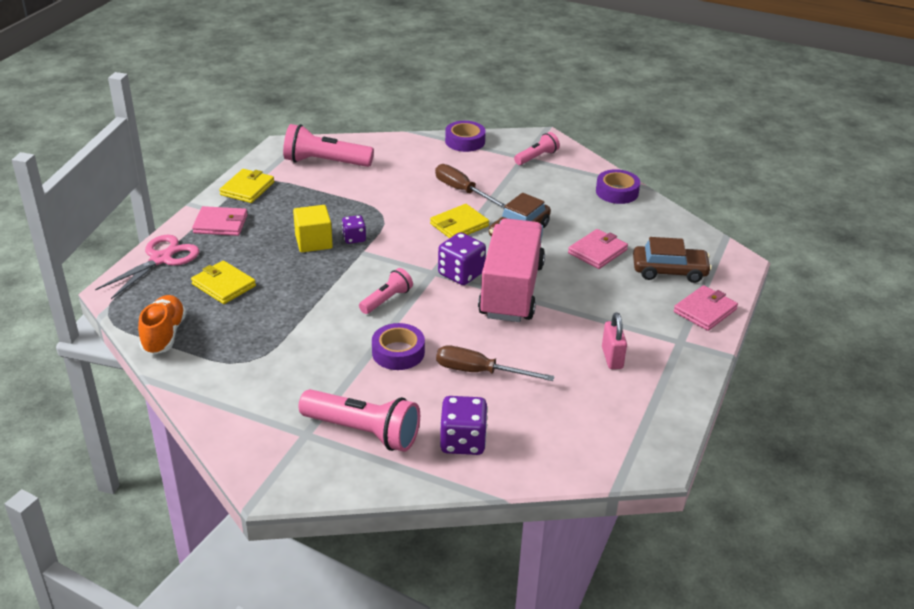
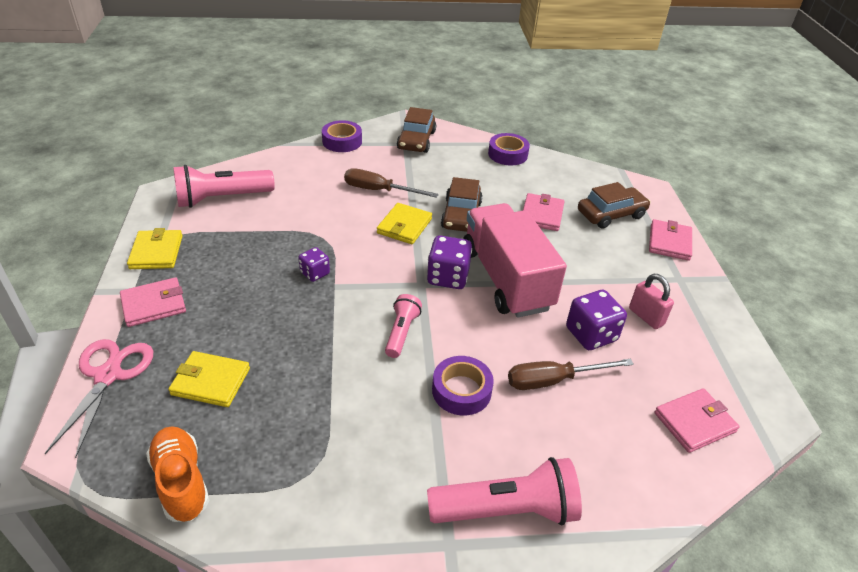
camera: 30 degrees left, 5 degrees up
yellow cube [293,205,333,252] -> none
purple dice [440,396,488,455] -> purple dice moved to [566,290,627,350]
pink flashlight [514,132,560,165] -> brown car [397,107,436,153]
none -> pink wallet [654,388,740,453]

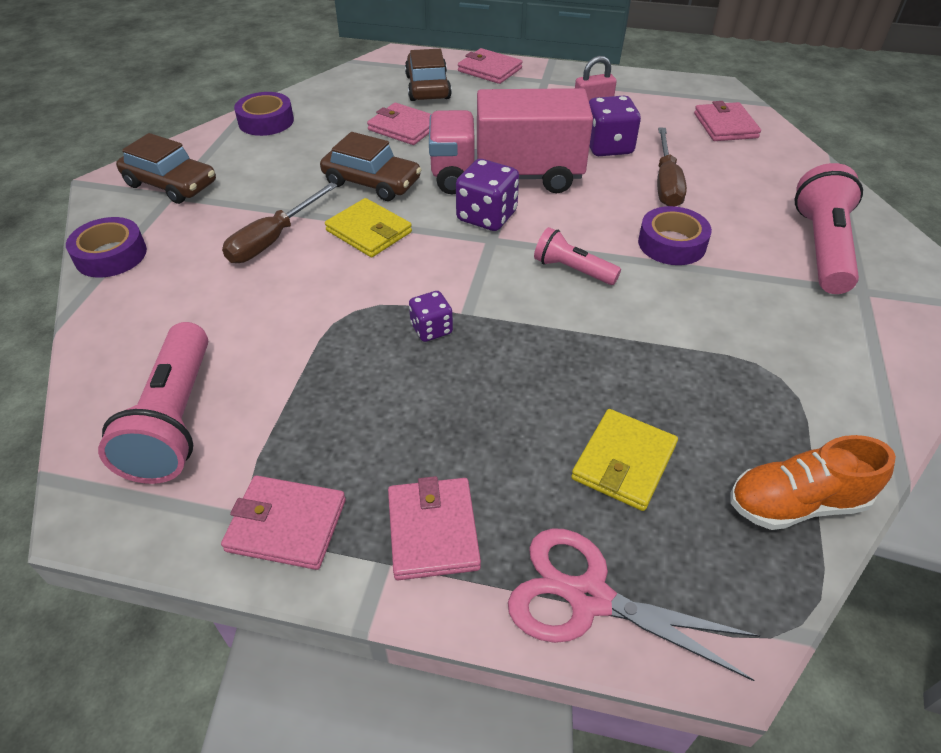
camera: 70 degrees left, 5 degrees up
yellow wallet [127,228,183,269] -> pink wallet [221,476,346,570]

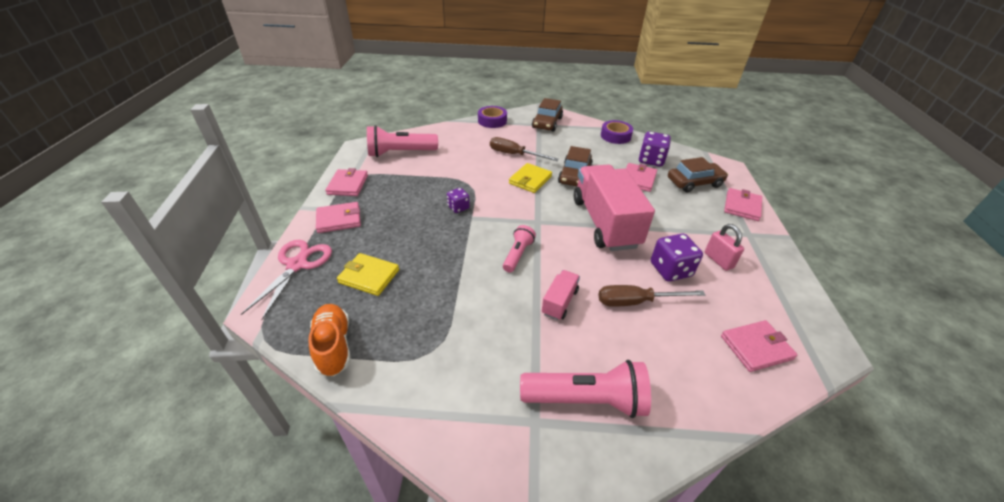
camera: 80 degrees right, 5 degrees down
purple dice [456,159,519,231] -> purple dice moved to [639,131,671,167]
purple tape [638,206,712,265] -> pink truck [542,270,580,320]

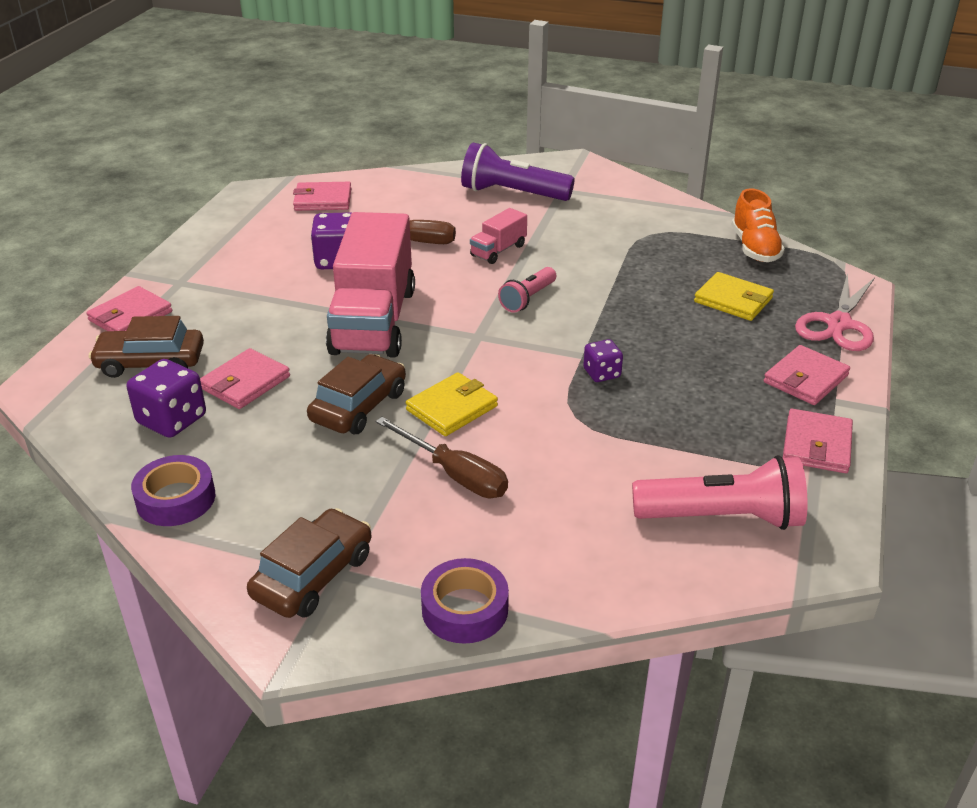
camera: 165 degrees left, 5 degrees down
pink wallet [316,202,361,233] -> pink wallet turned 45 degrees counterclockwise [764,345,850,405]
pink flashlight [520,360,651,418] -> purple flashlight [461,142,575,201]
pink padlock [705,224,744,271] -> none

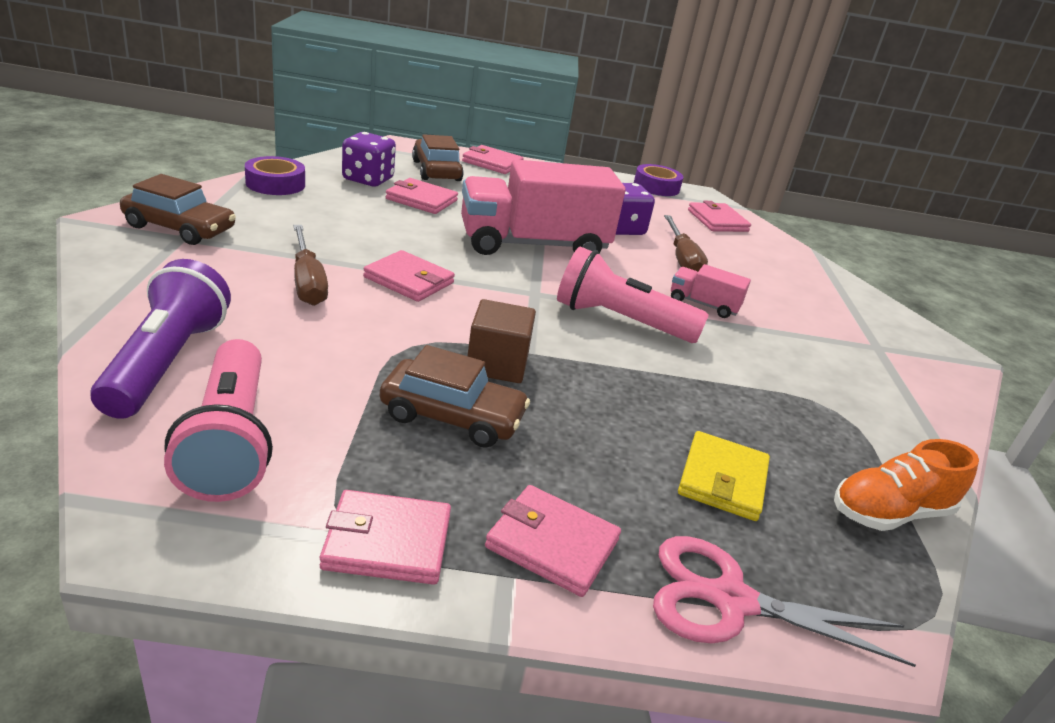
camera: 70 degrees right, 5 degrees down
brown car [307,354,406,434] -> brown car moved to [380,345,530,448]
brown screwdriver [376,417,508,498] -> brown screwdriver turned 45 degrees counterclockwise [293,225,328,306]
yellow wallet [406,372,498,436] -> pink wallet [363,250,455,302]
purple tape [421,558,509,644] -> purple tape moved to [634,164,683,196]
purple flashlight [461,142,575,201] -> purple flashlight moved to [90,259,231,419]
pink flashlight [498,267,556,313] -> pink flashlight [557,247,709,343], size x1.74
purple dice [583,339,623,382] -> brown cube [467,299,536,383]

